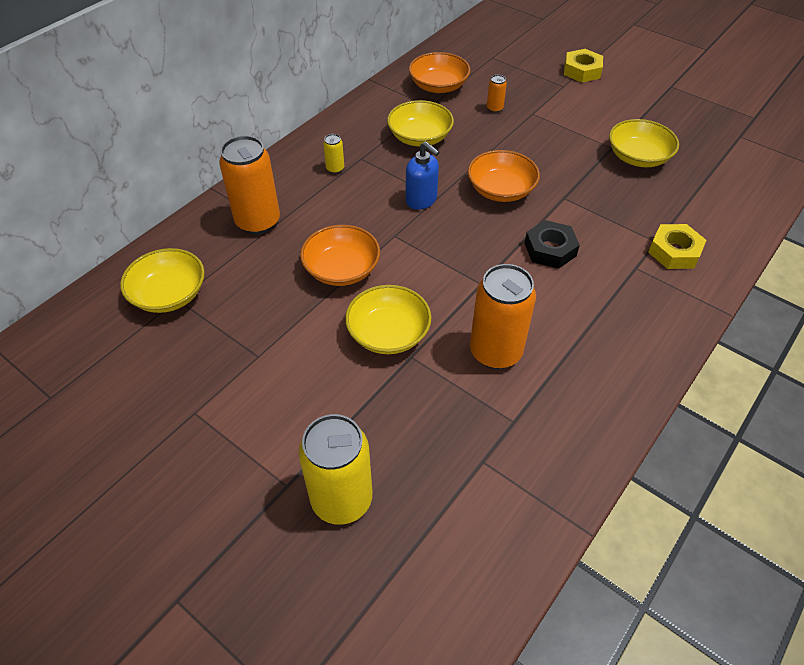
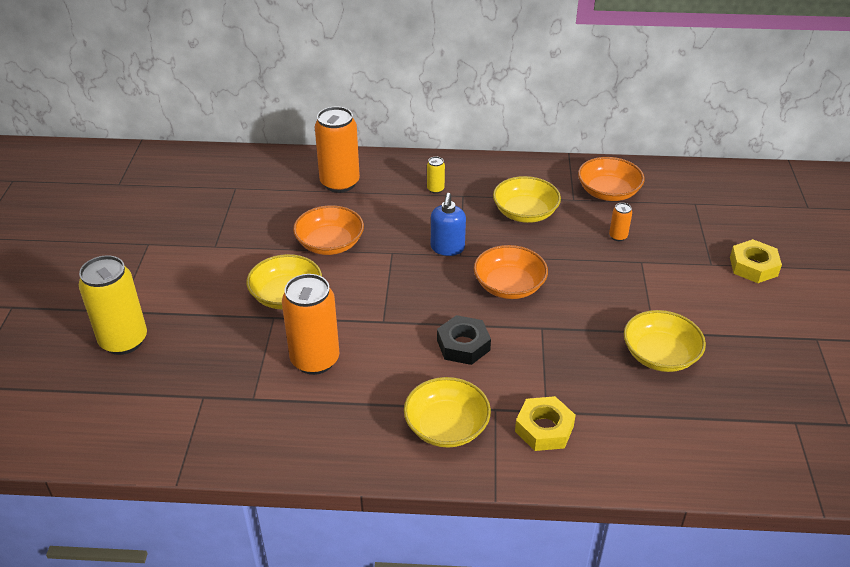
camera: 55 degrees right, 10 degrees down
yellow bowl [120,248,205,313] -> yellow bowl moved to [404,377,491,448]

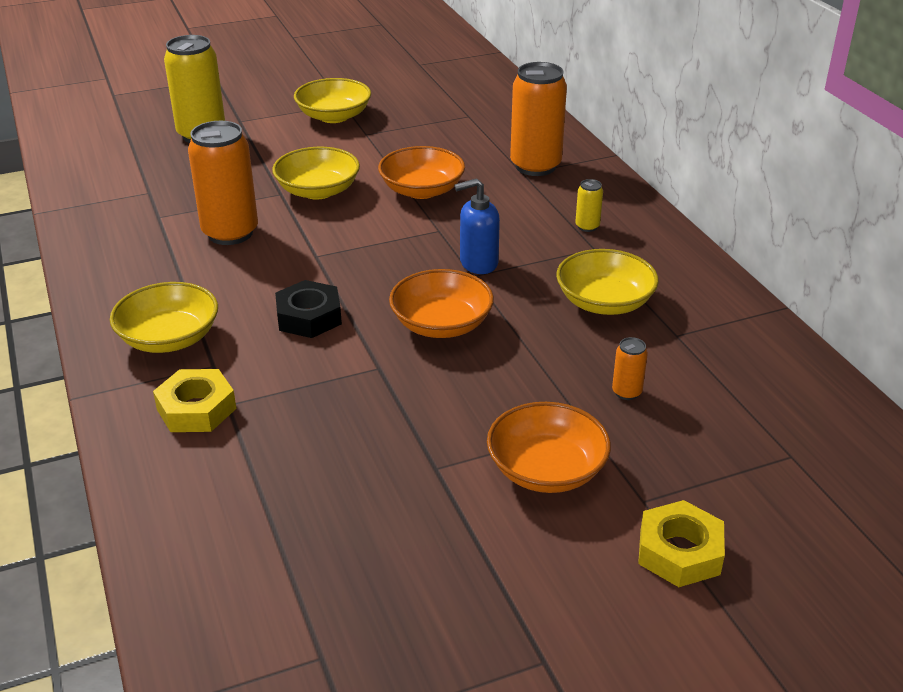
camera: 65 degrees right, 5 degrees down
orange bowl [578,157,645,201] -> orange bowl moved to [487,402,611,493]
yellow bowl [624,310,706,372] -> yellow bowl moved to [294,78,371,123]

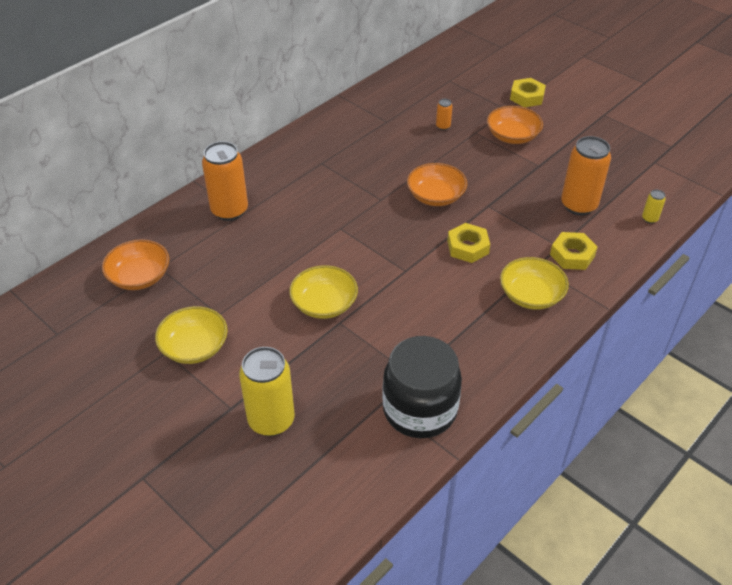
camera: 115 degrees left, 10 degrees up
orange can [188,121,258,245] -> orange can moved to [561,136,611,215]
black nut [275,280,342,338] -> yellow nut [447,223,490,263]
orange bowl [378,146,465,199] -> orange bowl moved to [102,239,169,290]
blue soap dispenser [454,178,500,274] -> none
yellow bowl [556,249,659,315] -> none
yellow can [575,179,603,232] -> yellow can moved to [642,190,666,224]
none -> black jar [382,336,462,438]

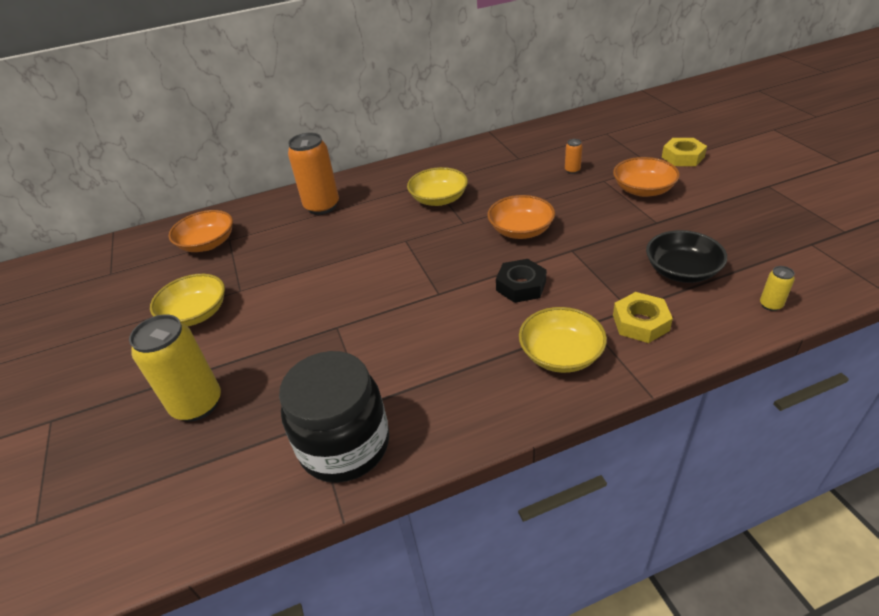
camera: 30 degrees right, 5 degrees down
yellow bowl [289,265,358,319] -> yellow bowl moved to [407,167,468,206]
yellow nut [447,223,490,263] -> black nut [496,259,547,303]
orange can [561,136,611,215] -> black bowl [646,230,727,283]

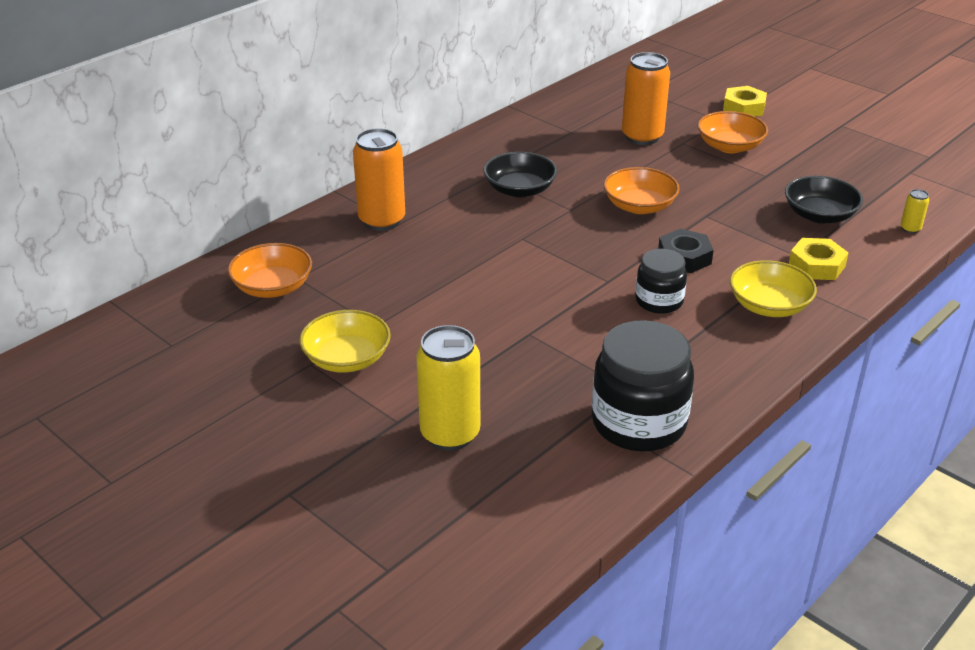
camera: 30 degrees left, 5 degrees down
yellow bowl [407,167,468,206] -> black bowl [483,152,557,197]
orange can [565,139,583,174] -> orange can [622,52,670,145], size x2.29
none -> black jar [635,249,687,314]

